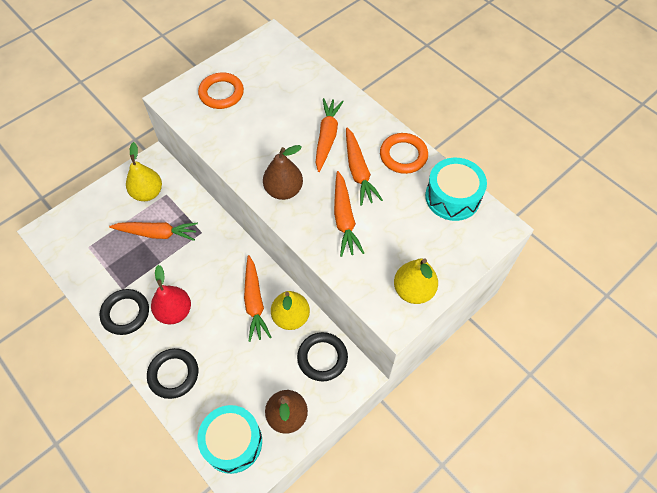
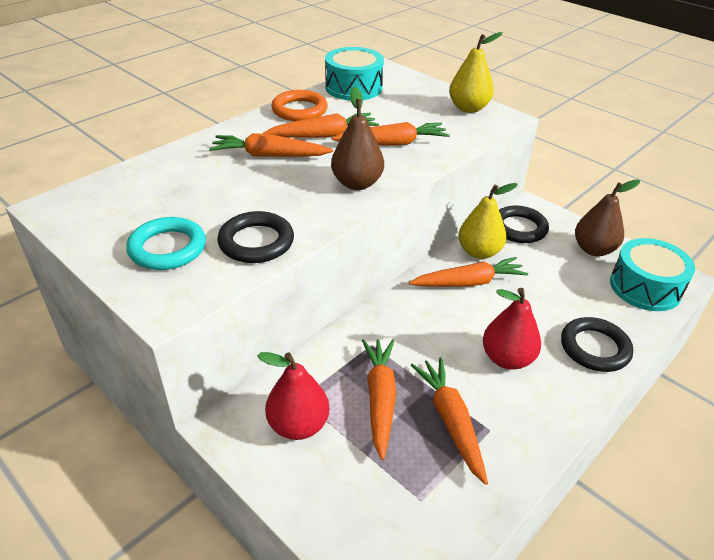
camera: 95 degrees left, 20 degrees down
black ring [100,289,149,335] -> black ring moved to [217,211,294,263]
yellow pear [126,142,162,201] -> red pear [257,352,329,440]
orange ring [198,73,244,109] -> turquoise ring [126,217,206,270]
none -> orange carrot [411,357,488,485]

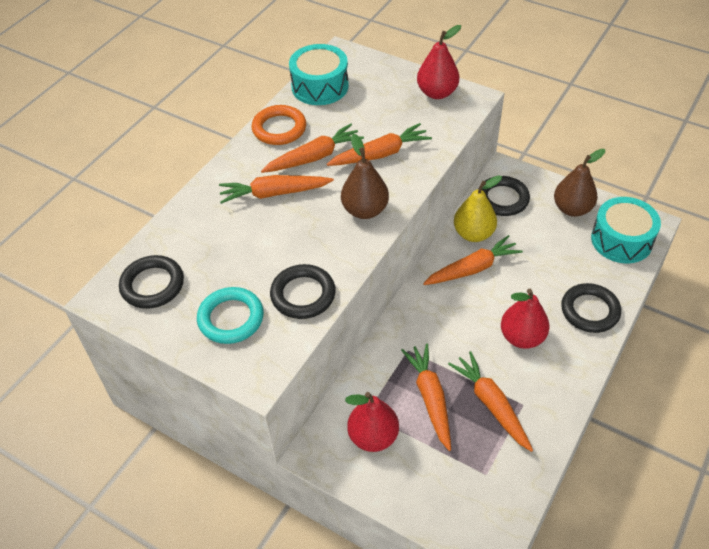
camera: 10 degrees left, 10 degrees up
yellow pear [449,32,503,113] -> red pear [417,25,461,99]
none -> black ring [119,255,184,309]

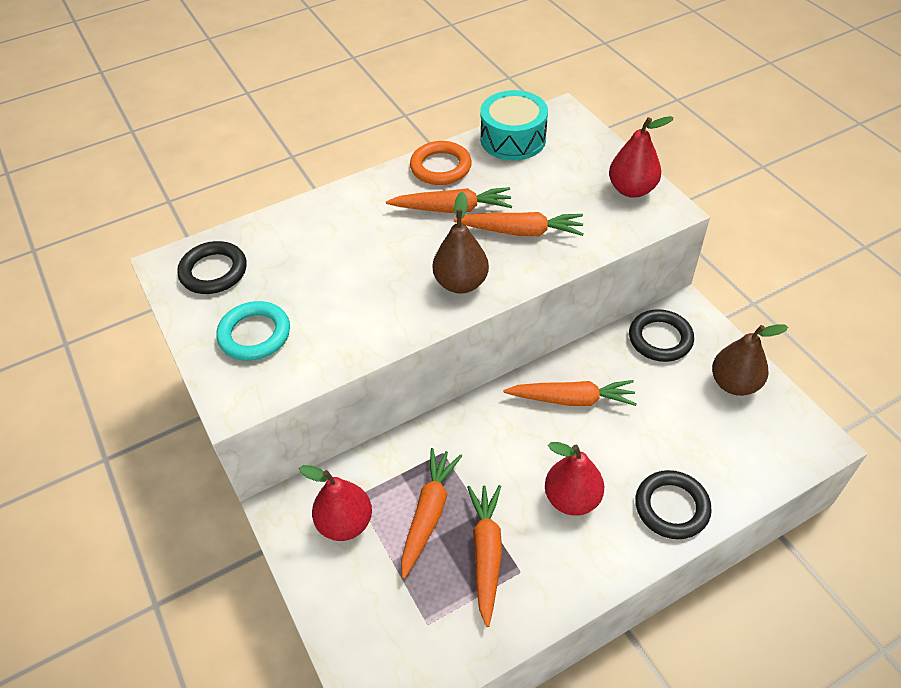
camera: 30 degrees right, 0 degrees up
orange carrot [219,175,334,204] -> none
black ring [270,264,336,319] -> none
yellow pear [454,175,502,242] -> none
turquoise drum [591,197,661,263] -> none

